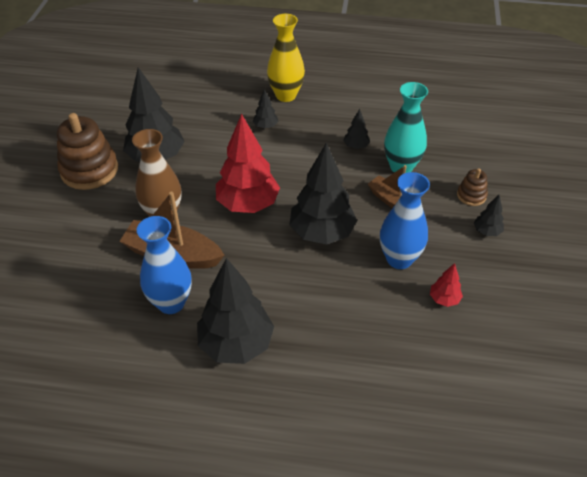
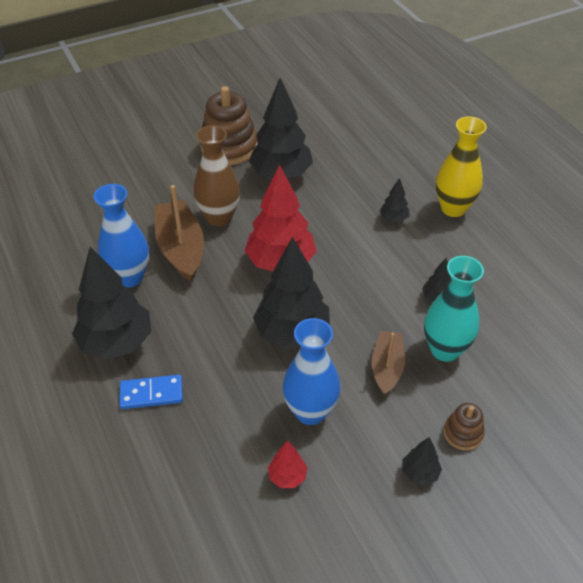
camera: 55 degrees right, 0 degrees up
none -> blue domino [119,375,183,409]

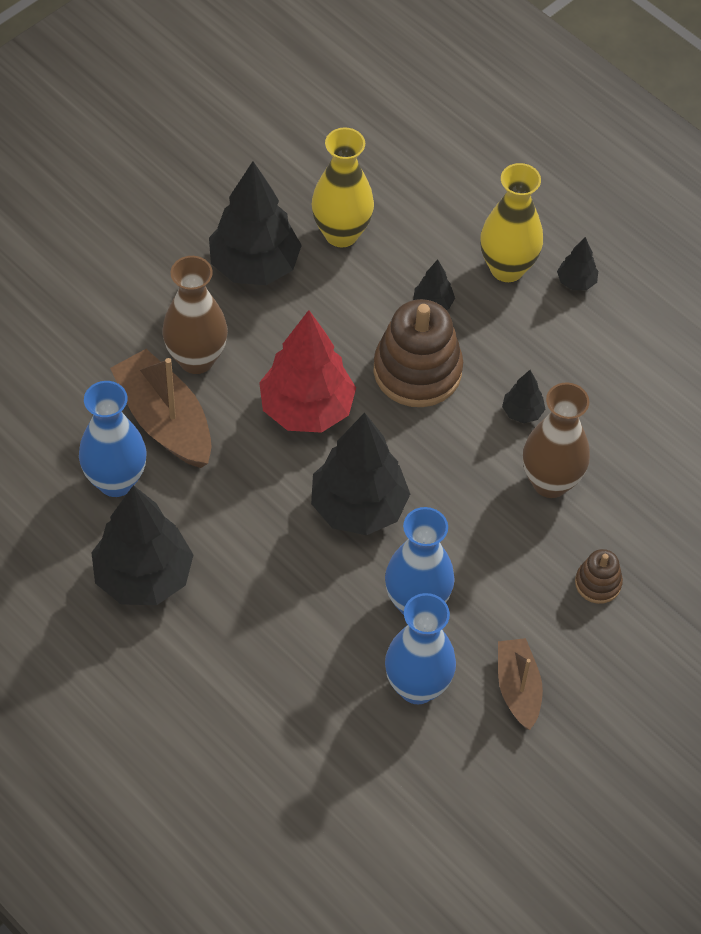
camera: 20 degrees left, 10 degrees up
blue domino [119,375,183,409] -> none
brown stacking toy [201,86,258,165] -> brown stacking toy moved to [374,299,463,407]
red tree [268,441,308,488] -> blue vase [385,593,456,704]
brown boat [372,331,405,396] -> brown boat moved to [498,638,543,730]
black tree [402,437,442,486] -> black tree moved to [557,237,598,290]
turquoise vase [424,256,484,362] -> brown vase [523,382,590,498]
none -> yellow vase [311,127,374,247]

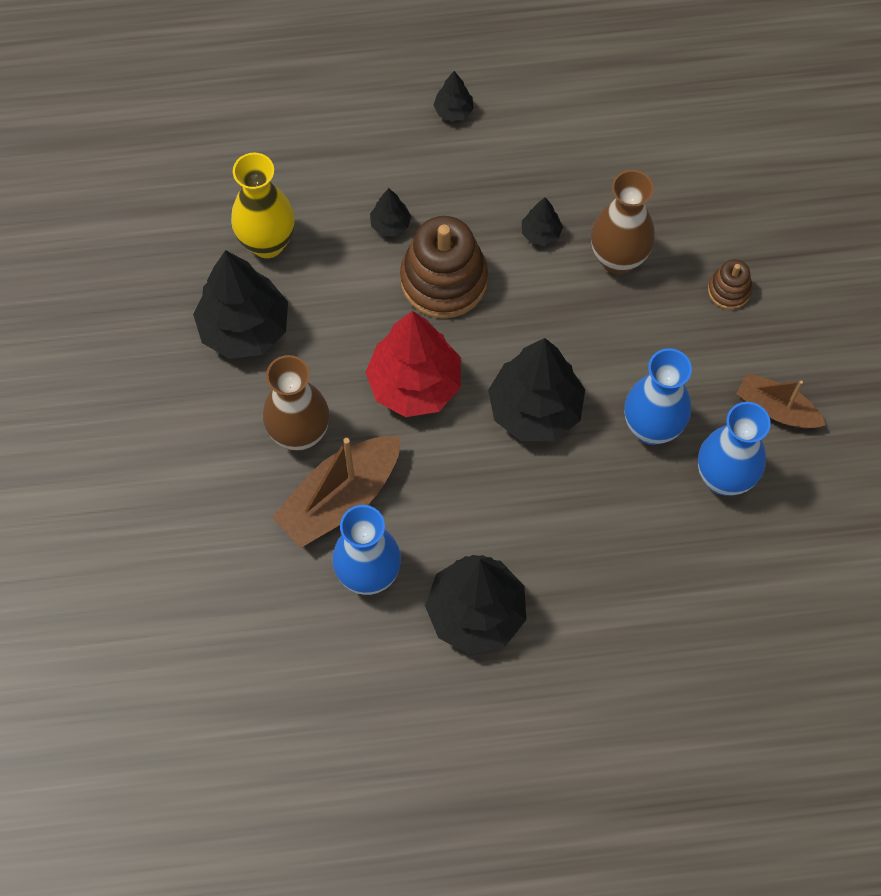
camera: 50 degrees left, 10 degrees up
brown boat [110,349,212,468] -> brown boat turned 45 degrees counterclockwise [272,436,401,548]
yellow vase [480,163,543,282] -> none

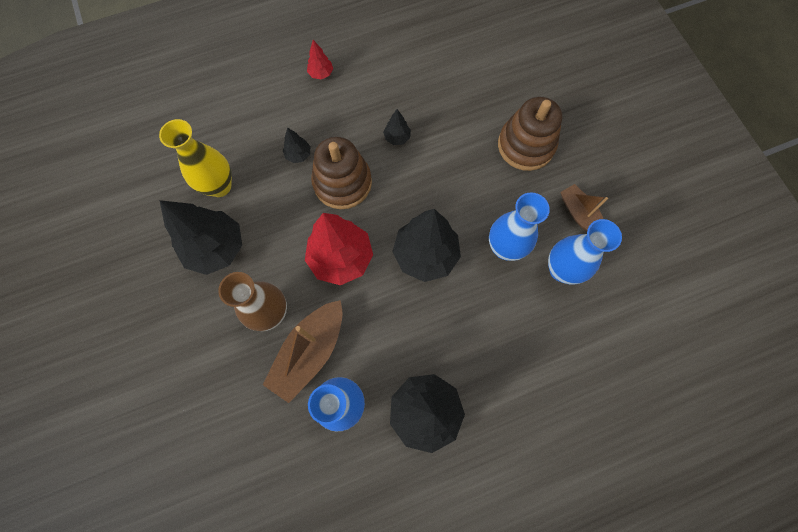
camera: 15 degrees left, 5 degrees up
black tree [433,71,474,122] -> red tree [307,40,333,79]
brown vase [591,170,655,275] -> none
brown stacking toy [708,259,752,309] -> brown stacking toy [498,97,562,171], size x2.02
brown boat [736,373,826,429] -> brown boat turned 45 degrees clockwise [561,184,608,232]

